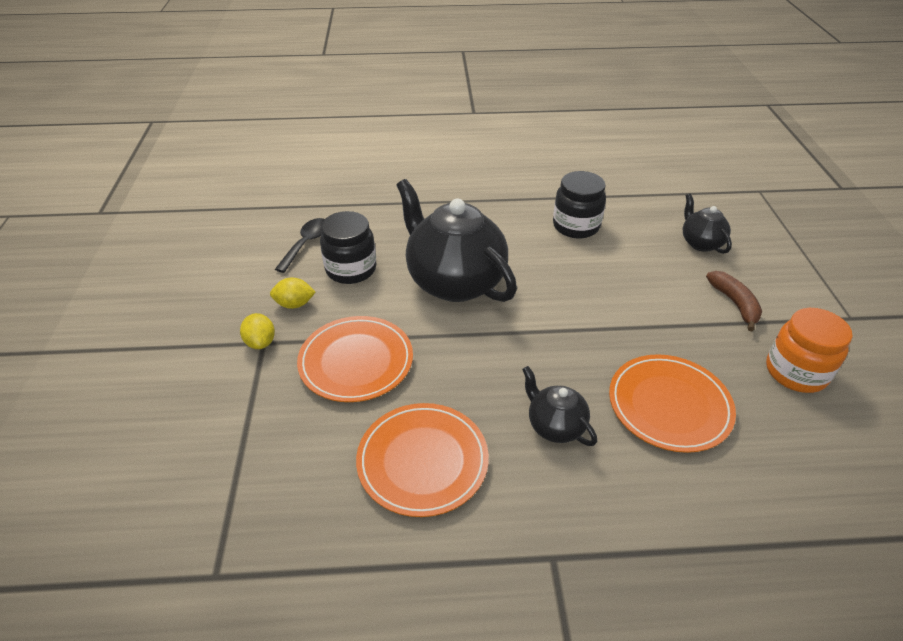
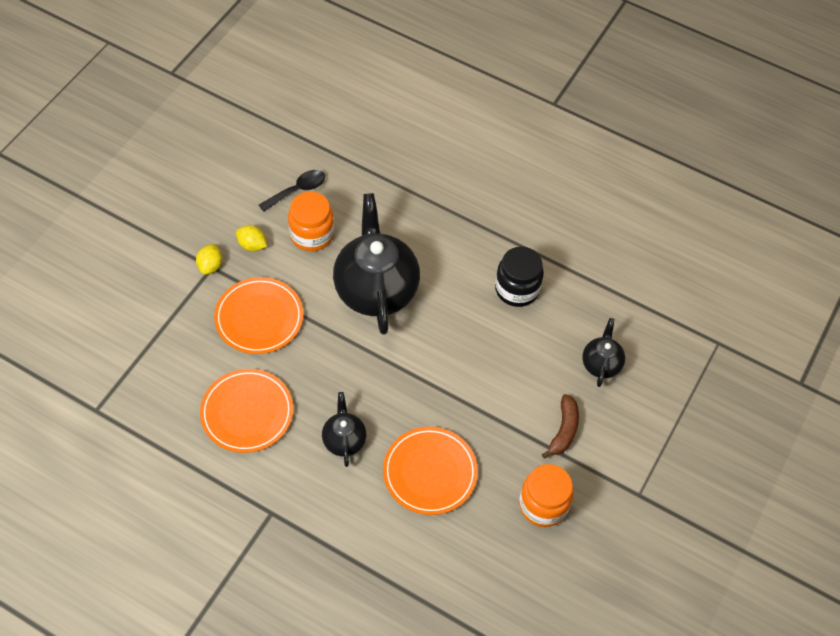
camera: 30 degrees right, 15 degrees up
black jar [320,211,376,284] -> orange jar [288,191,334,251]

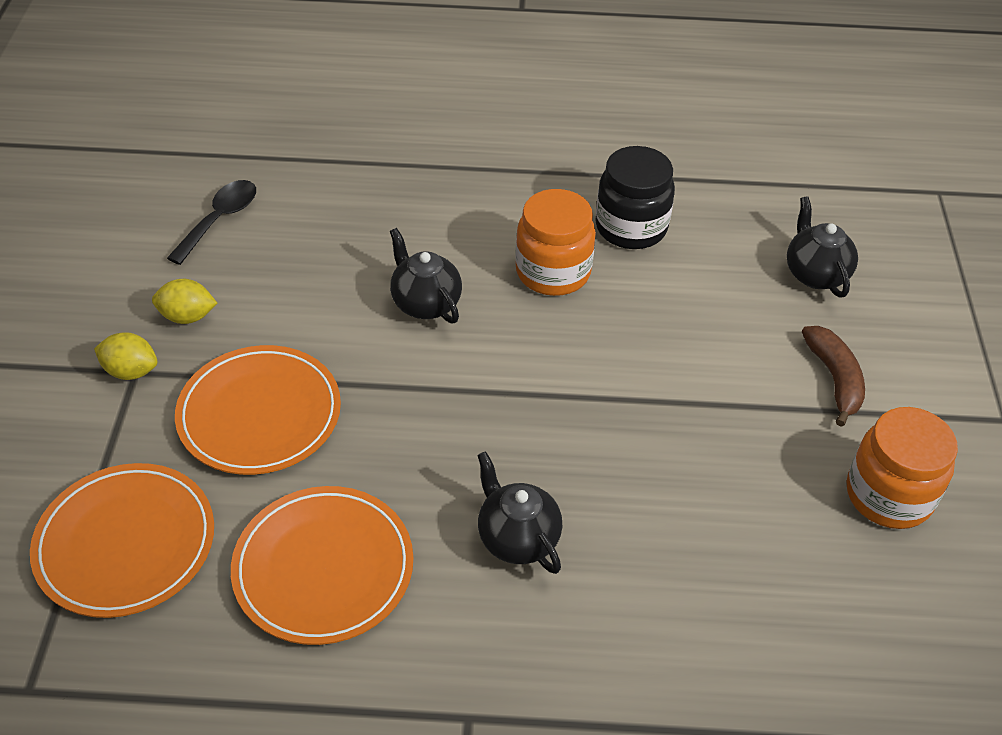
camera: 25 degrees left, 10 degrees down
yellow lemon [196,244,222,275] -> yellow lemon turned 60 degrees counterclockwise [94,332,158,380]
orange jar [288,191,334,251] -> orange jar moved to [515,189,596,296]
black teapot [333,193,420,335] -> black teapot [390,228,462,324], size x0.48
orange plate [383,427,478,515] -> orange plate moved to [30,463,214,618]

